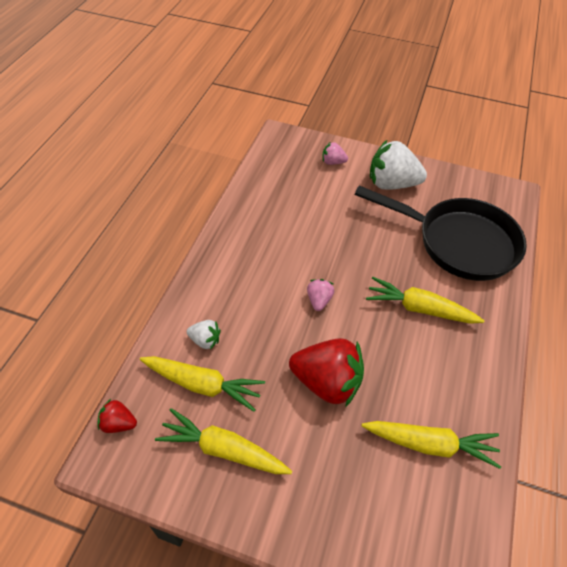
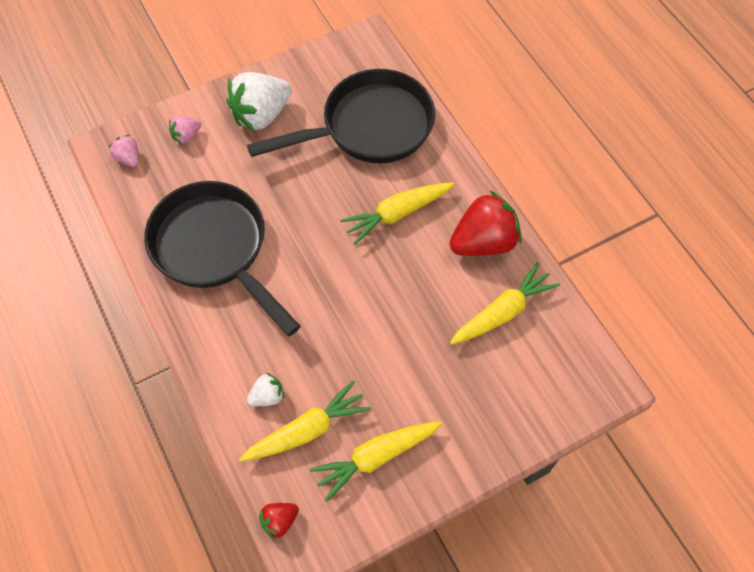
camera: 45 degrees left, 10 degrees up
red strawberry [289,338,364,407] -> red strawberry moved to [450,191,522,256]
pink strawberry [307,279,334,311] -> pink strawberry moved to [109,135,139,167]
none -> black pan [144,181,301,336]

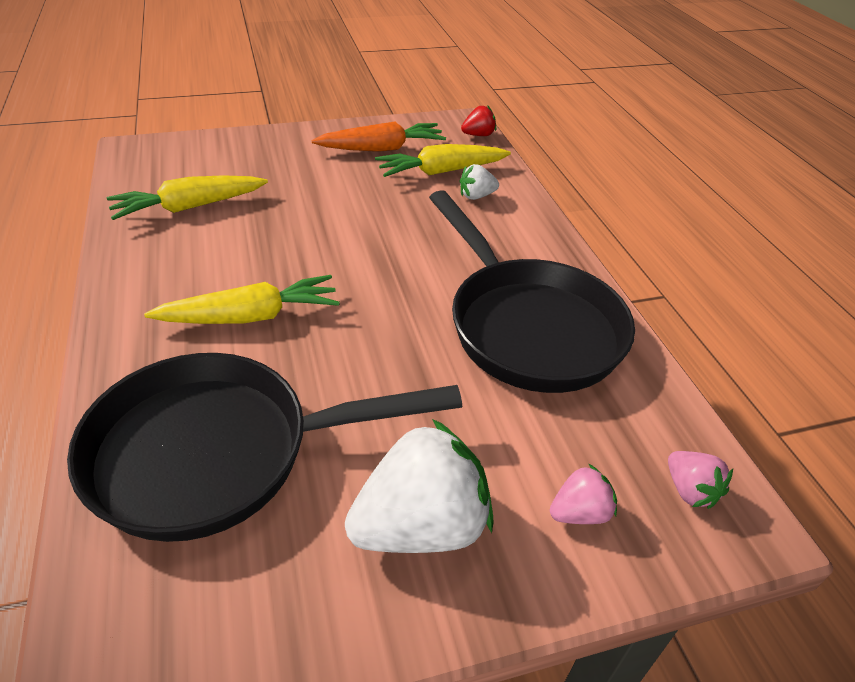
camera: 170 degrees left, 20 degrees down
yellow carrot [310,421,442,502] -> orange carrot [312,122,446,152]
red strawberry [450,191,522,256] -> none

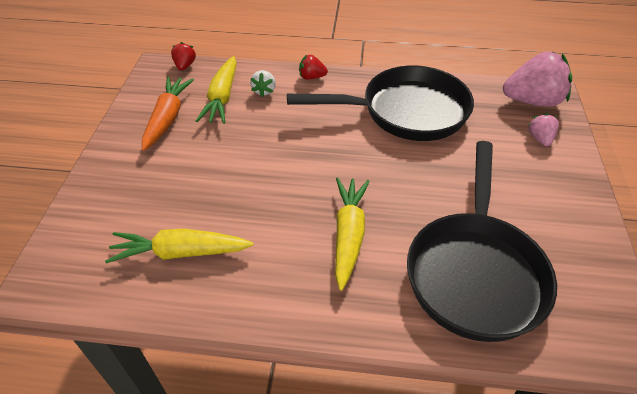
camera: 65 degrees left, 5 degrees up
yellow carrot [107,175,268,220] -> yellow carrot turned 90 degrees clockwise [105,229,253,263]
white strawberry [345,419,494,553] -> none
pink strawberry [668,451,733,509] -> pink strawberry [503,51,572,107], size x2.07
none -> red strawberry [299,55,328,80]

